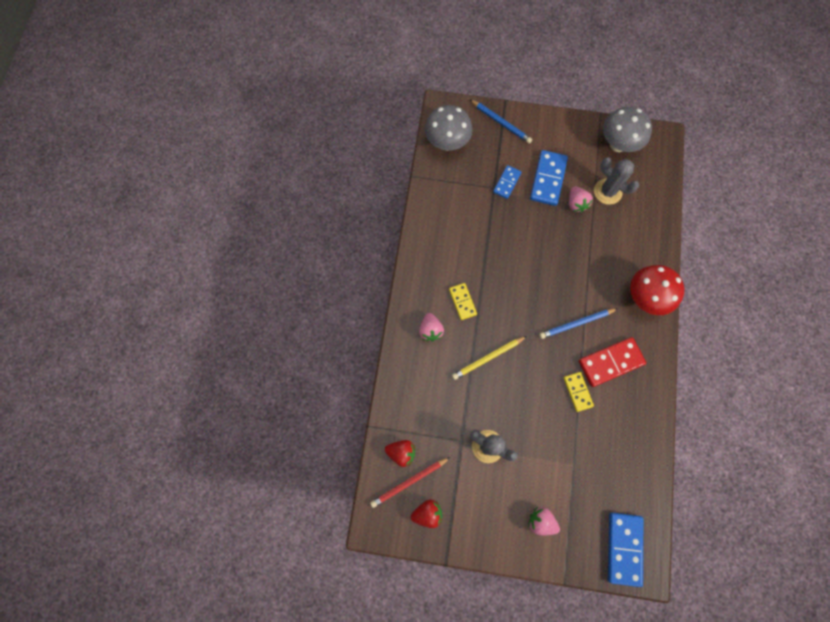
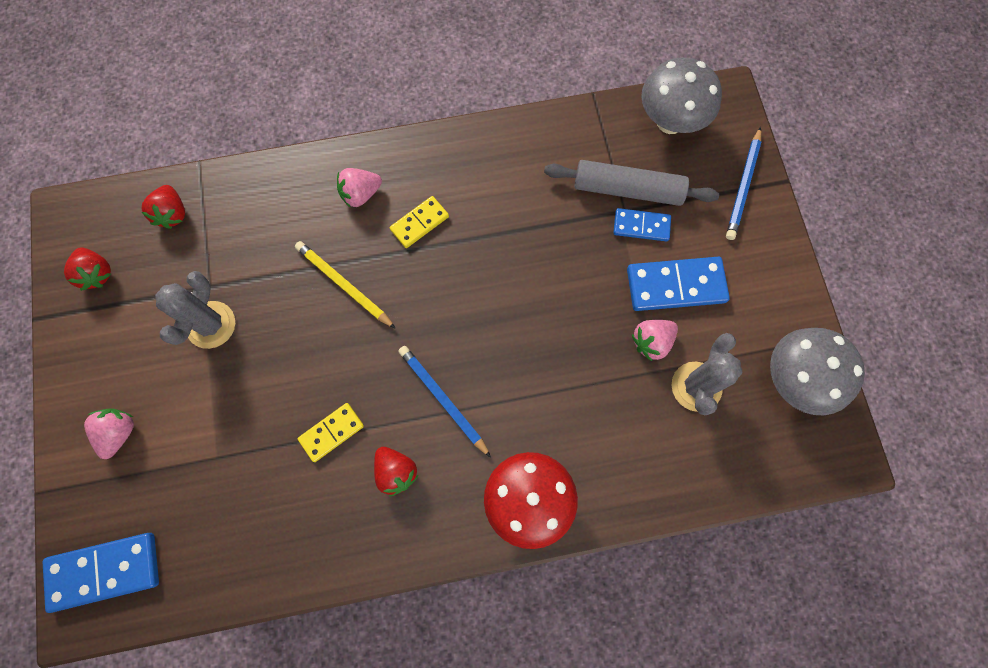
camera: 70 degrees right, 0 degrees up
red pencil [370,457,450,508] -> none
red domino [579,337,646,387] -> red strawberry [374,447,419,496]
none -> grey rolling pin [544,160,719,206]

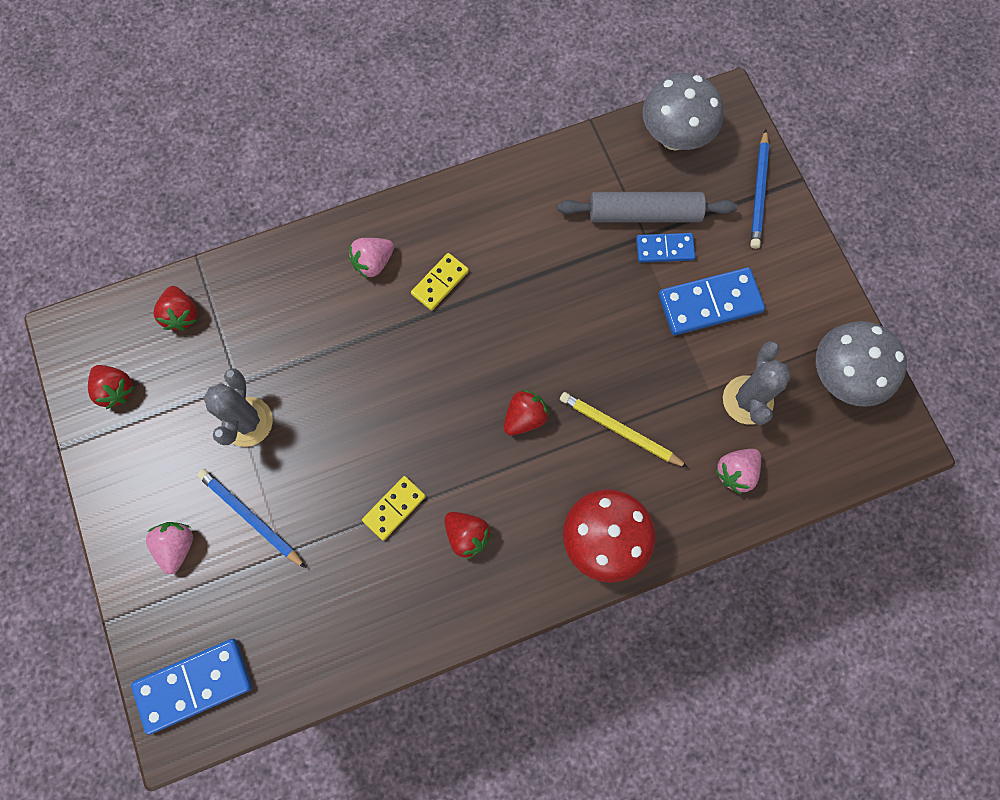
camera: 10 degrees left, 0 degrees up
yellow pencil [295,241,396,329] -> yellow pencil moved to [560,392,688,468]
blue pencil [398,346,491,458] -> blue pencil moved to [197,469,306,568]
pink strawberry [632,320,678,361] -> pink strawberry moved to [715,449,761,494]
none -> red strawberry [504,390,549,436]

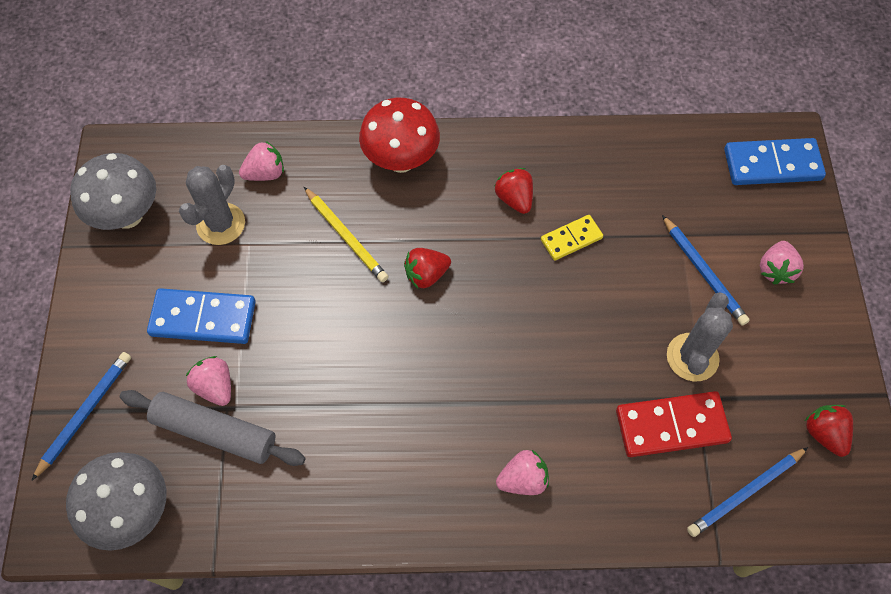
camera: 160 degrees left, 10 degrees down
red strawberry [153,286,197,331] -> blue pencil [687,447,808,537]
yellow domino [411,253,469,311] -> none
blue domino [636,233,695,263] -> pink strawberry [186,356,231,406]
none -> red domino [616,391,732,457]

